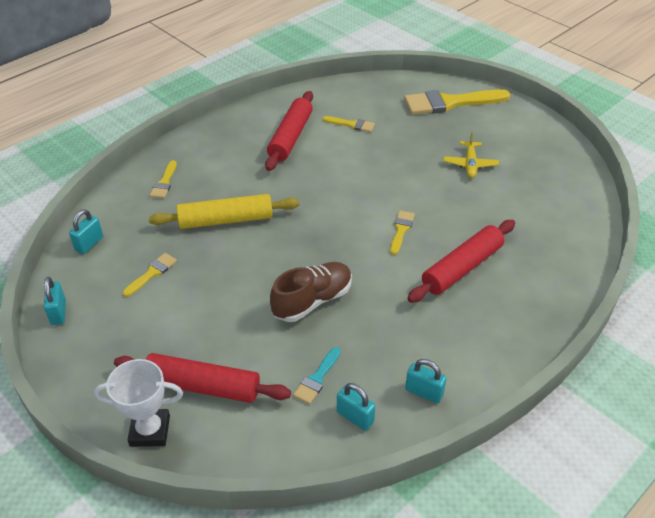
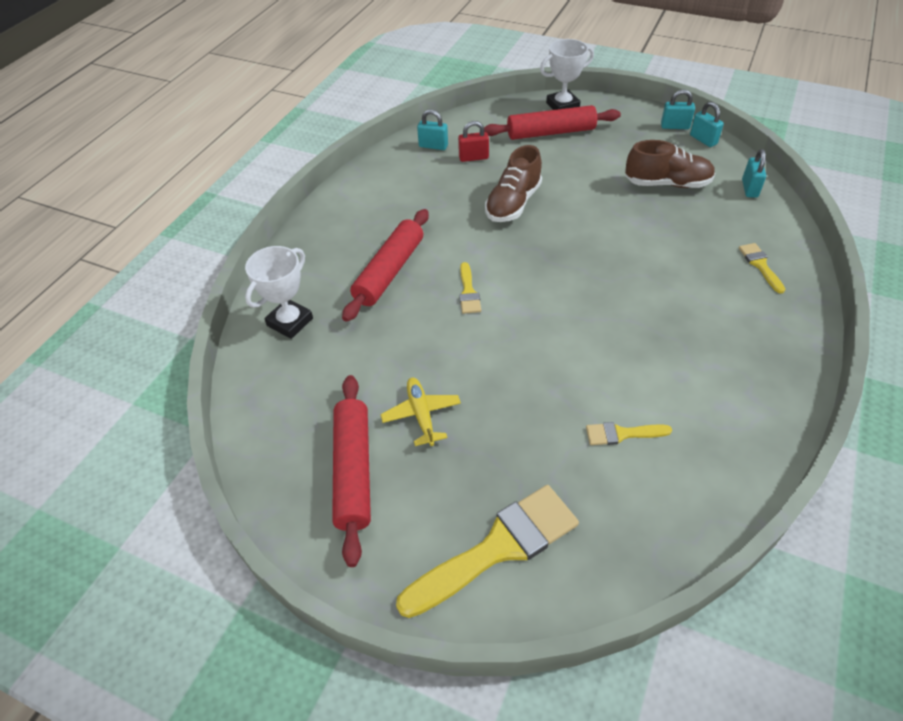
camera: 160 degrees right, 5 degrees up
yellow brush [123,253,177,297] -> brown shoe [625,140,715,188]
yellow rolling pin [149,194,299,229] -> none
red rolling pin [265,91,313,171] -> red rolling pin moved to [332,375,371,567]
turquoise brush [293,347,341,404] -> red padlock [458,121,489,162]
turquoise padlock [405,359,447,404] -> turquoise padlock moved to [661,89,695,129]
none -> white trophy [245,246,313,339]

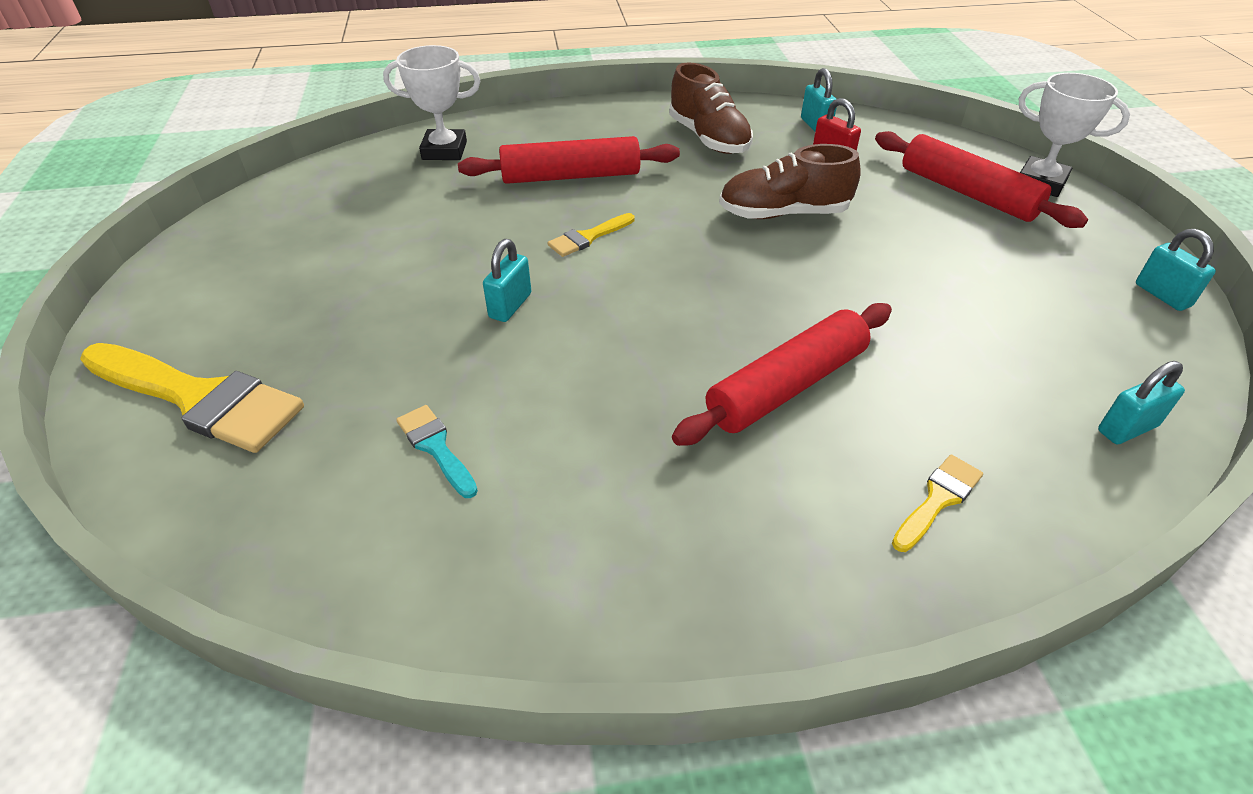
camera: 55 degrees right, 5 degrees down
red rolling pin [332,375,371,567] -> red rolling pin moved to [672,303,892,446]
yellow plane [380,377,461,446] -> none
yellow brush [586,422,672,445] -> turquoise brush [396,405,478,498]
brown shoe [625,140,715,188] -> brown shoe moved to [669,62,753,154]
turquoise padlock [690,102,724,147] -> turquoise padlock moved to [483,239,531,322]

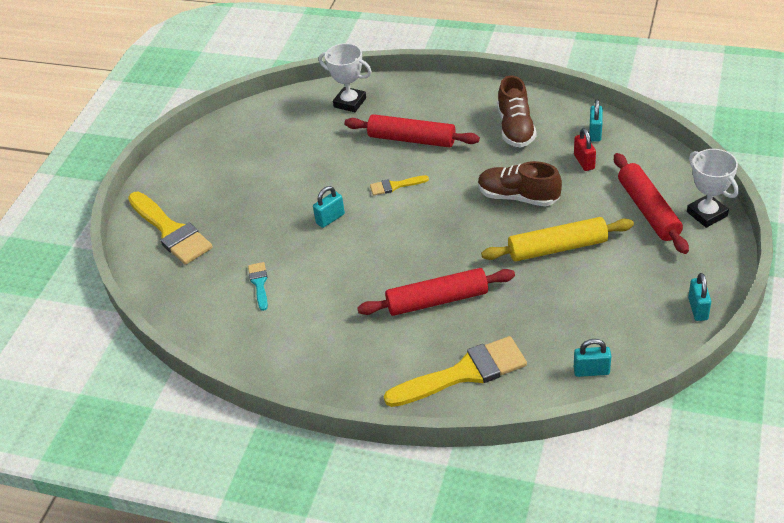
camera: 30 degrees right, 0 degrees up
yellow brush [892,455,983,552] -> yellow brush [384,336,527,407], size x2.10
none -> yellow rolling pin [481,217,634,261]

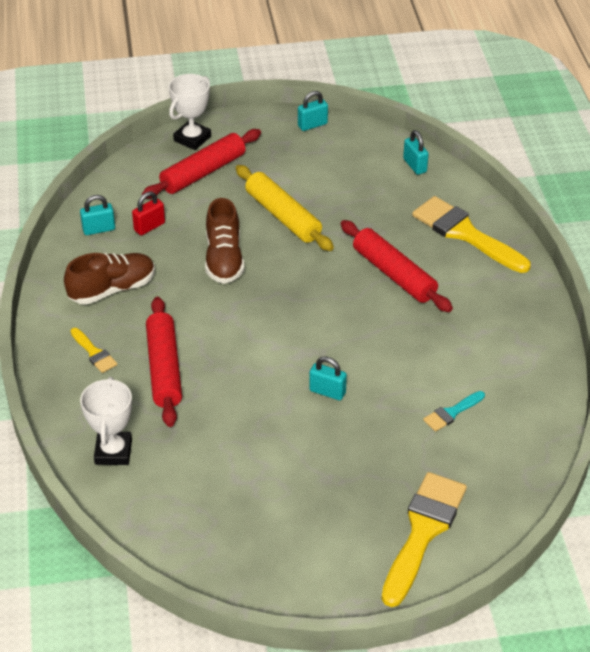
camera: 120 degrees left, 0 degrees up
yellow brush [370,175,429,196] -> yellow brush moved to [71,328,117,373]

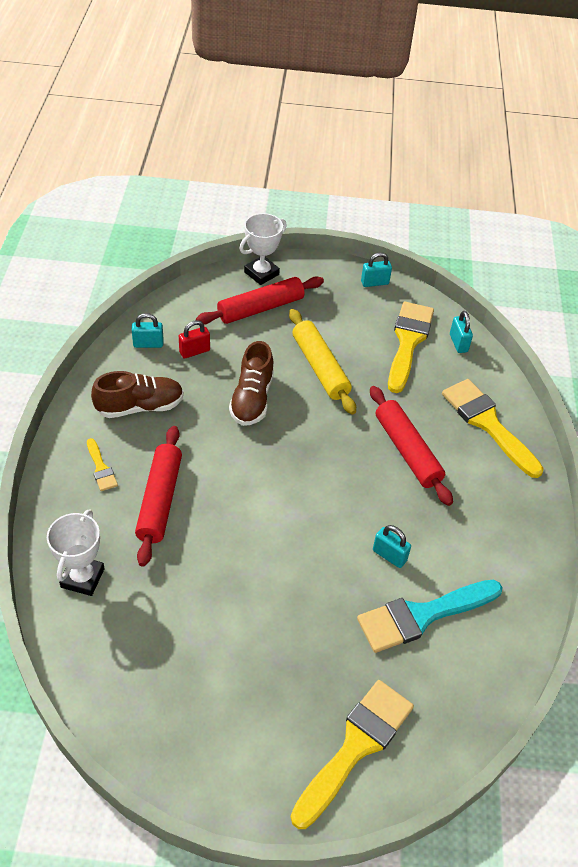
camera: 10 degrees right, 5 degrees up
turquoise padlock [309,356,347,400] -> turquoise padlock moved to [373,525,411,568]
turquoise brush [423,391,485,432] -> turquoise brush [357,580,503,653], size x2.10
none -> yellow brush [388,302,434,393]

